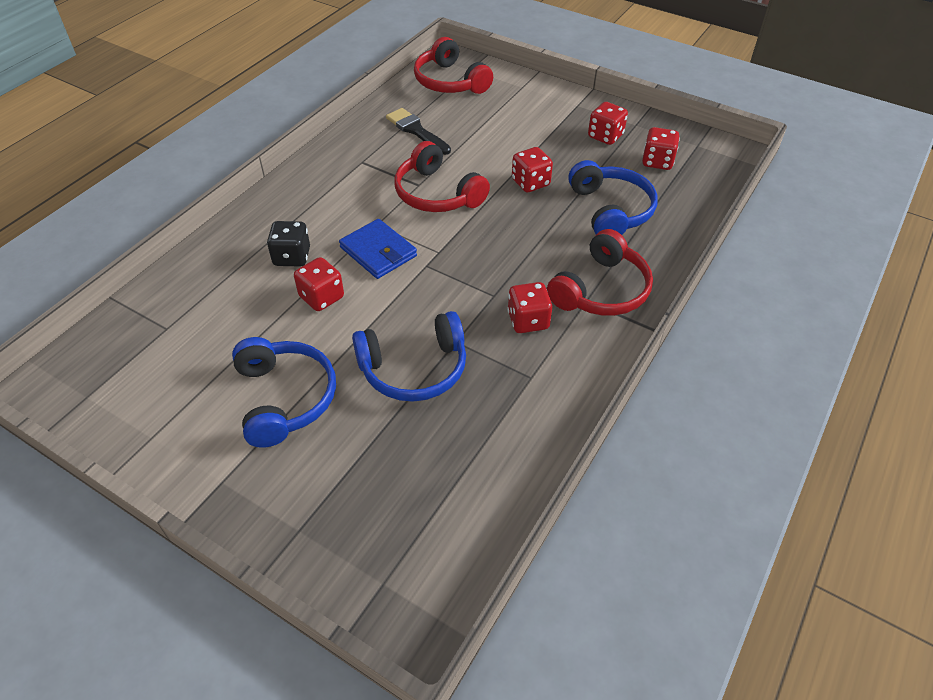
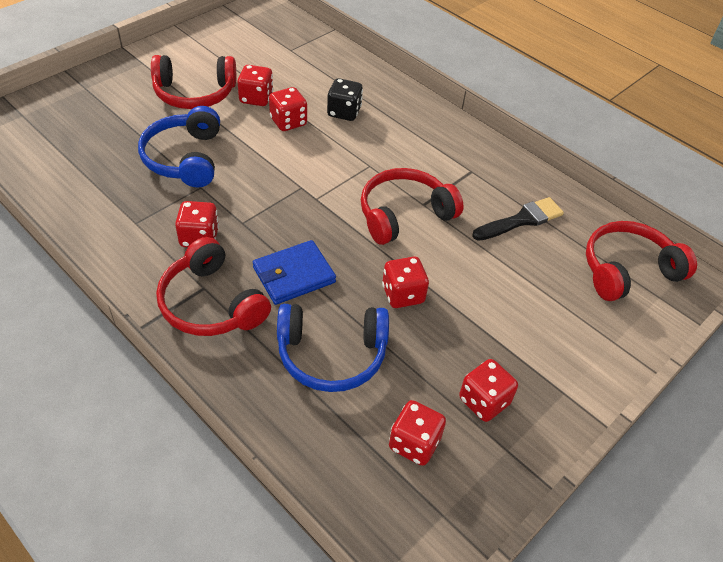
camera: 100 degrees right, 0 degrees up
blue headphones [232,337,336,448] -> red headphones [151,55,236,109]
blue wallet [339,219,417,279] -> blue wallet moved to [253,240,336,305]
none -> red dice [238,65,273,106]

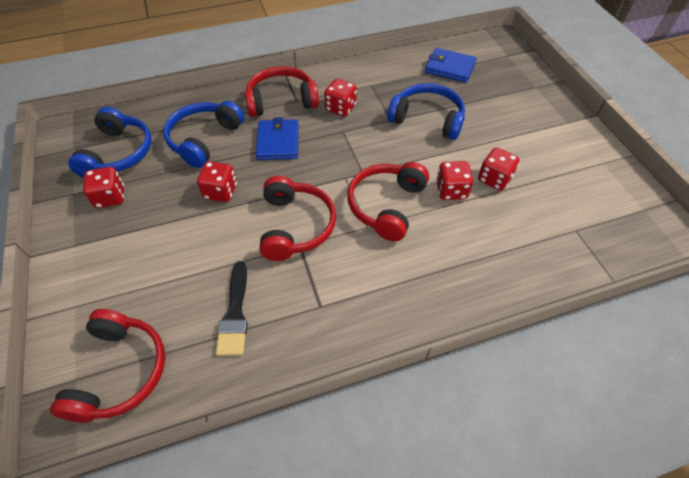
camera: 120 degrees right, 5 degrees up
red headphones [151,55,236,109] -> red headphones moved to [348,162,429,241]
black dice [327,78,363,121] -> none
red dice [389,400,446,466] -> blue headphones [68,107,152,178]
none -> blue wallet [425,48,476,83]

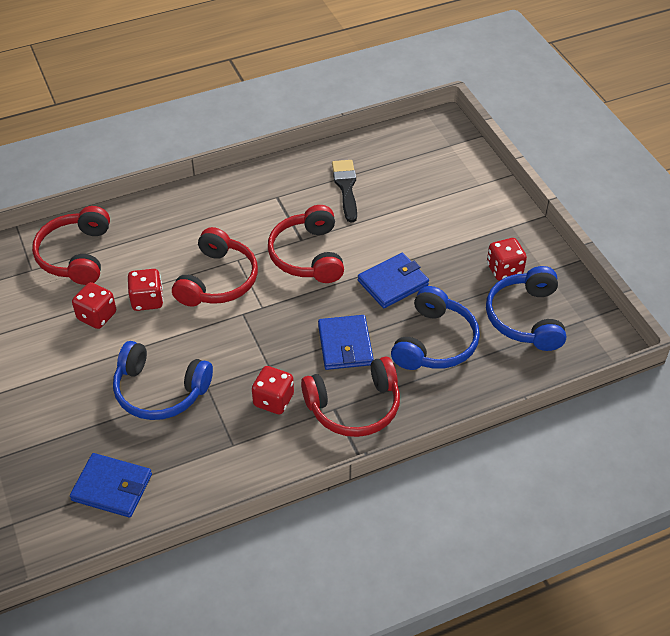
camera: 175 degrees right, 5 degrees down
red headphones [50,309,165,422] -> red headphones moved to [32,206,110,285]
red dice [197,161,237,202] -> blue wallet [358,253,429,308]

